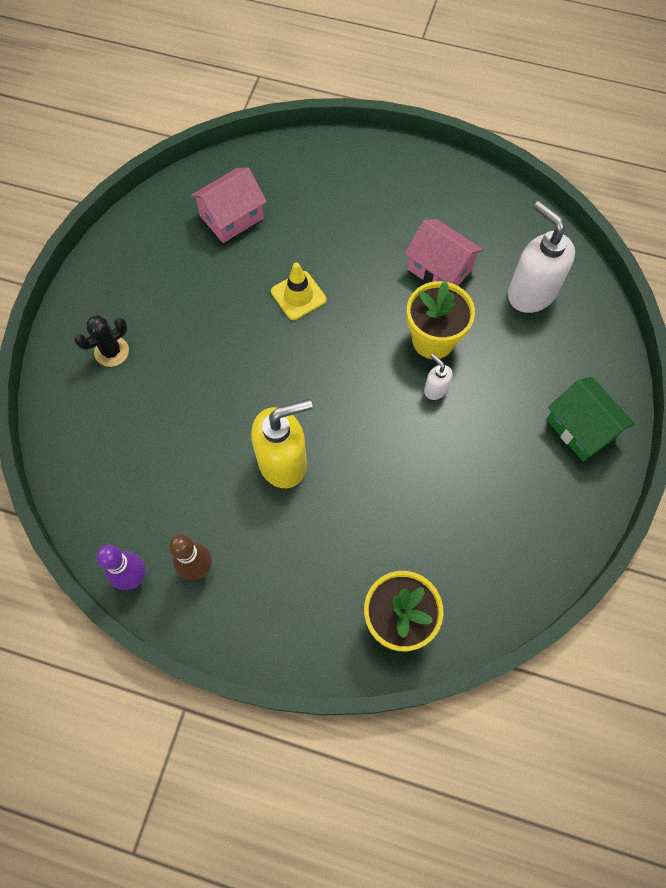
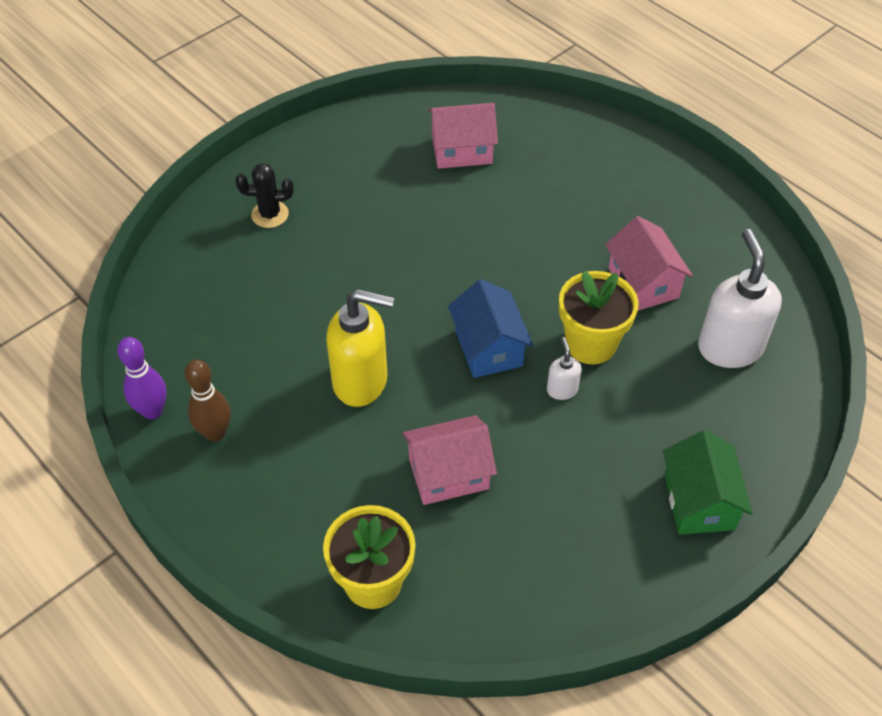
camera: 30 degrees right, 15 degrees down
yellow traffic cone [271,263,326,320] -> none
none -> pink house [402,415,497,505]
none -> blue house [448,279,533,378]

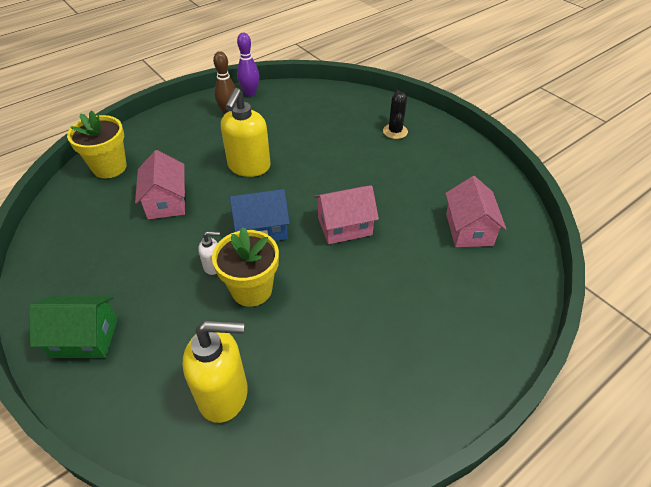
camera: 95 degrees right, 5 degrees down
pink house [605,216,693,311] -> pink house moved to [314,185,379,244]
white soap dispenser [698,229,782,368] -> yellow soap dispenser [183,320,248,423]

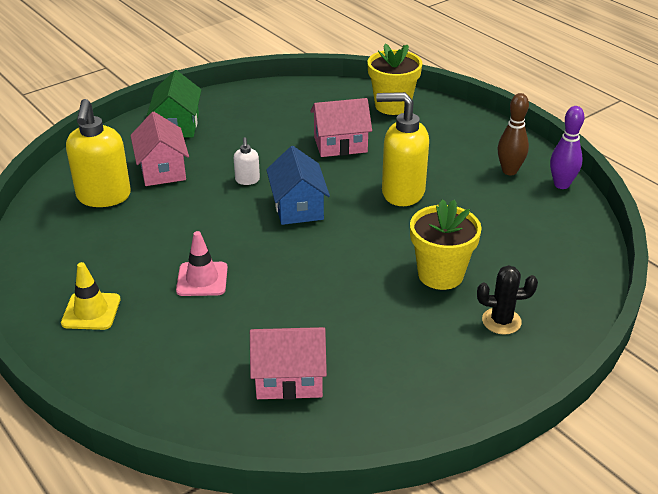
camera: 90 degrees right, 10 degrees down
yellow flower pot [212,227,279,307] -> yellow flower pot moved to [410,199,482,290]
pink house [314,185,379,244] -> pink house moved to [130,112,189,186]
none -> yellow traffic cone [61,262,120,330]
none -> pink traffic cone [176,231,228,296]

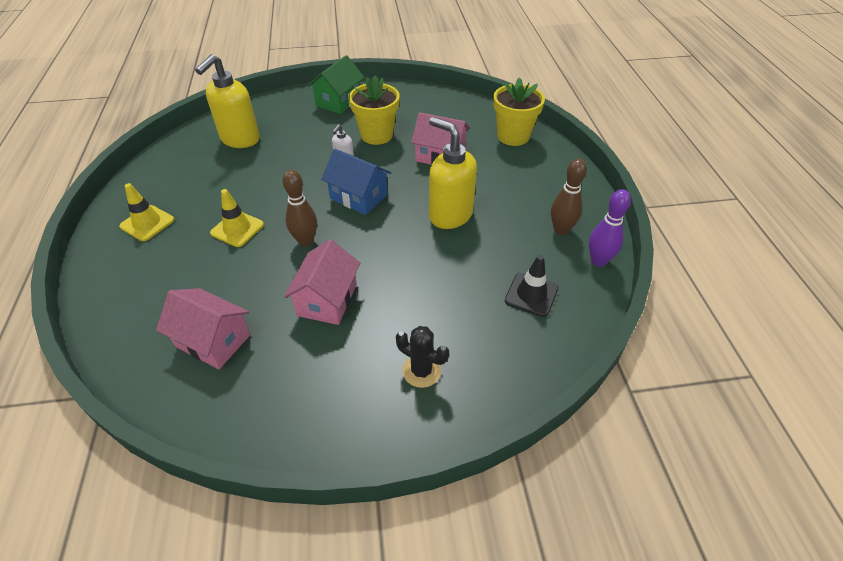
camera: 30 degrees right, 10 degrees up
pink house [130,112,189,186] -> pink house moved to [284,239,360,325]
pink traffic cone [176,231,228,296] -> yellow traffic cone [210,189,264,247]
blue house [266,146,330,225] -> blue house turned 75 degrees counterclockwise [321,149,391,215]
yellow flower pot [410,199,482,290] -> yellow flower pot moved to [349,75,400,145]
none -> brown bowling pin [283,170,317,247]
none -> black traffic cone [505,255,558,317]

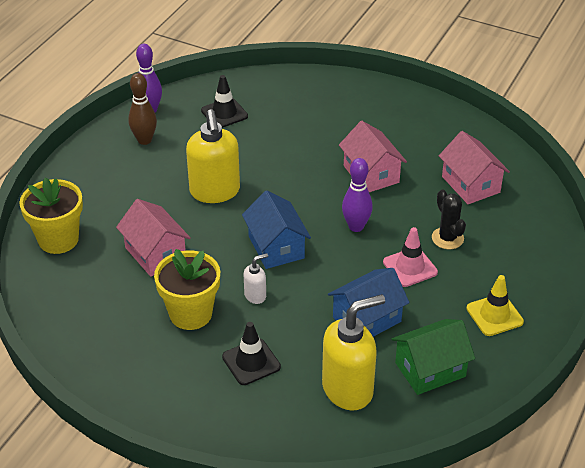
camera: 145 degrees left, 5 degrees down
yellow traffic cone [210,189,264,247] -> pink traffic cone [383,227,438,287]
brown bowling pin [283,170,317,247] -> purple bowling pin [342,158,373,232]
pink house [284,239,360,325] -> pink house turned 75 degrees counterclockwise [339,121,407,192]
green house [308,55,364,114] -> green house moved to [392,319,475,395]
black cactus [396,326,449,388] -> black cactus moved to [432,189,466,249]
none -> black traffic cone [222,322,281,385]
none -> blue house [328,268,409,337]

